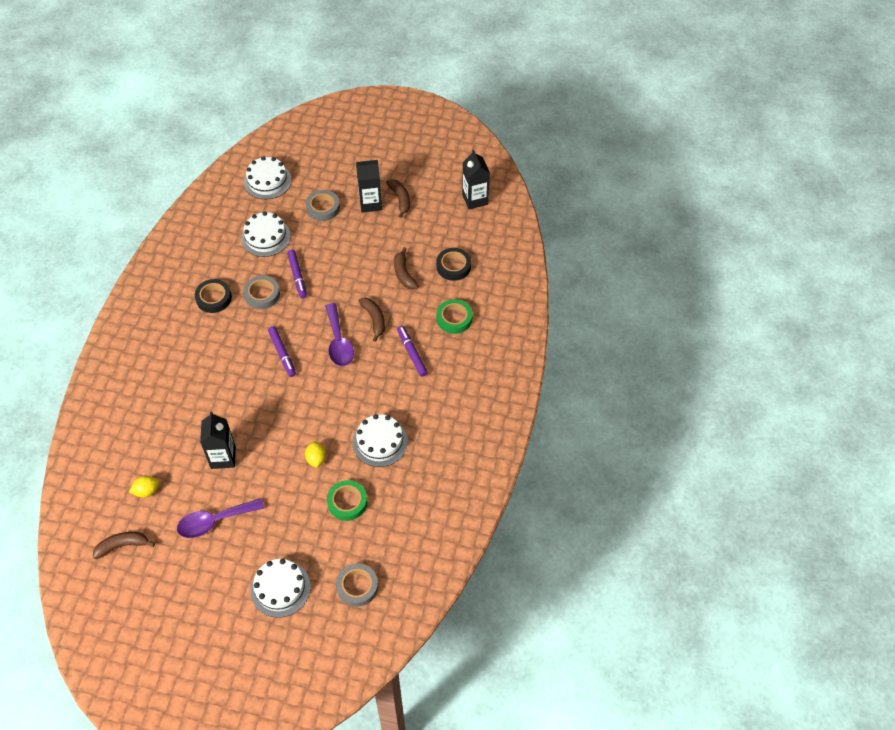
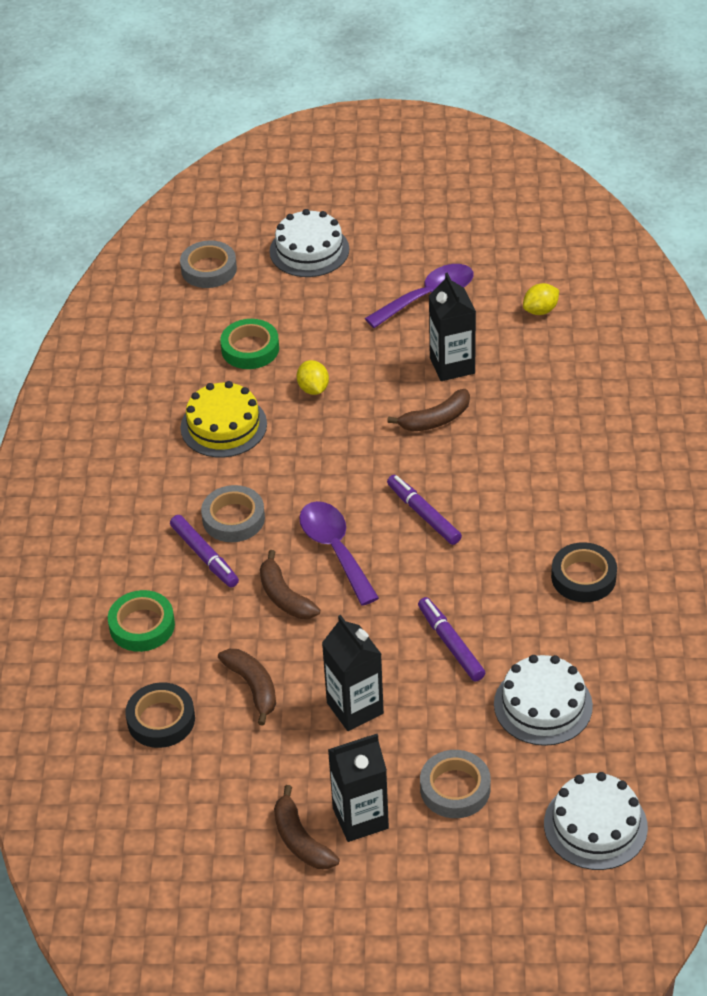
camera: 170 degrees right, 10 degrees down
brown banana [93,532,155,559] -> brown banana moved to [387,389,470,432]
grey tape [243,275,280,309] -> grey tape moved to [201,485,265,542]
white cake [352,414,408,467] -> yellow cake [180,381,267,458]
black carton [462,150,490,209] -> black carton moved to [322,615,384,731]

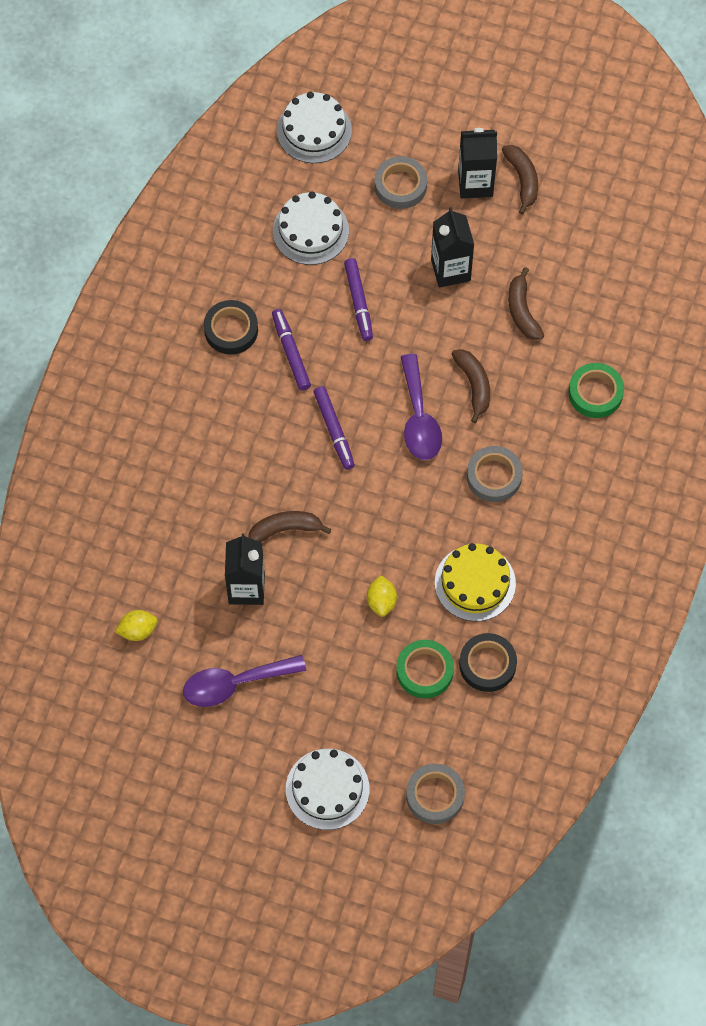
camera: 165 degrees left, 20 degrees up
black tape [125,682,195,748] -> black tape moved to [459,633,517,692]
purple marker [170,515,239,588] -> purple marker moved to [272,309,311,391]

